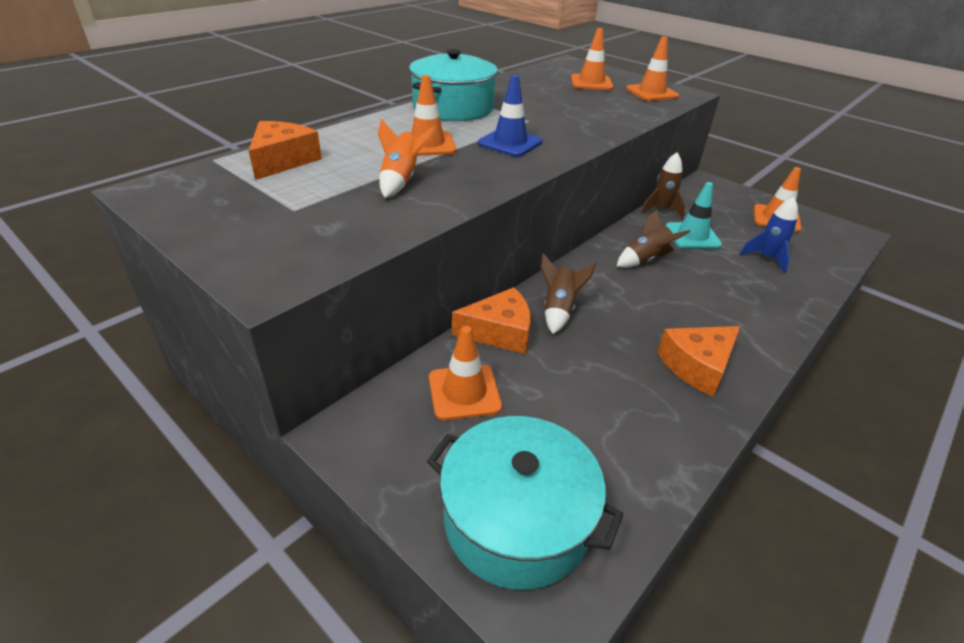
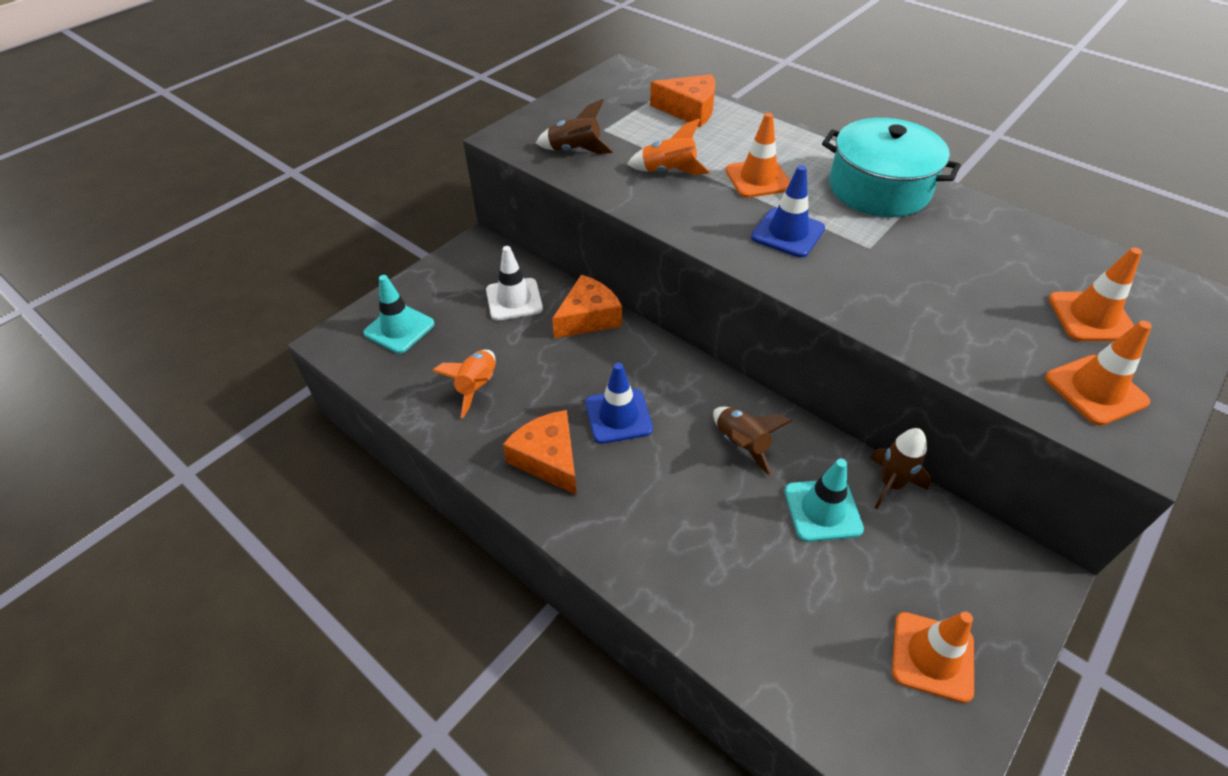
camera: 90 degrees right, 10 degrees up
turquoise pot [427,416,623,590] -> turquoise traffic cone [363,275,435,354]
orange traffic cone [429,326,502,420] -> white traffic cone [486,246,543,321]
orange cheese [452,287,531,354] -> orange cheese turned 120 degrees counterclockwise [552,275,622,338]
brown rocket [541,253,596,334] -> brown rocket moved to [536,99,614,154]
blue rocket [740,197,798,273] -> none
none -> orange rocket [432,350,495,418]
none -> blue traffic cone [586,363,653,444]

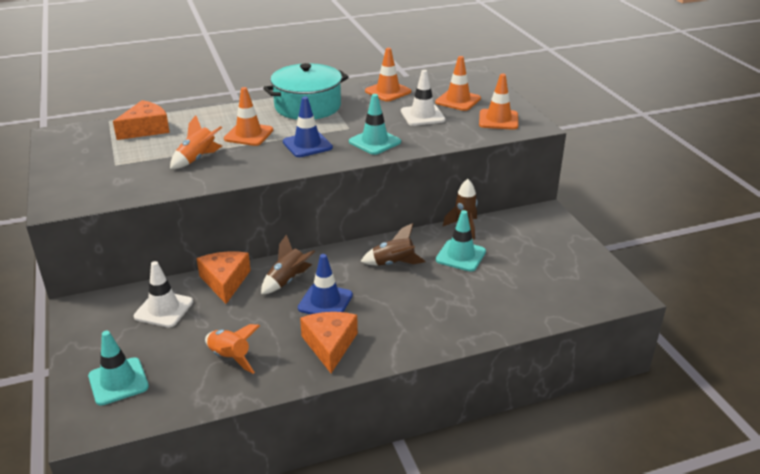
camera: 60 degrees left, 15 degrees down
orange cheese [503,410,577,495] -> orange cheese turned 90 degrees clockwise [300,312,358,373]
brown rocket [536,99,614,154] -> brown rocket moved to [261,234,315,294]
orange traffic cone [892,612,974,703] -> orange traffic cone moved to [365,48,411,102]
none -> turquoise traffic cone [349,94,401,155]
none -> white traffic cone [401,70,445,126]

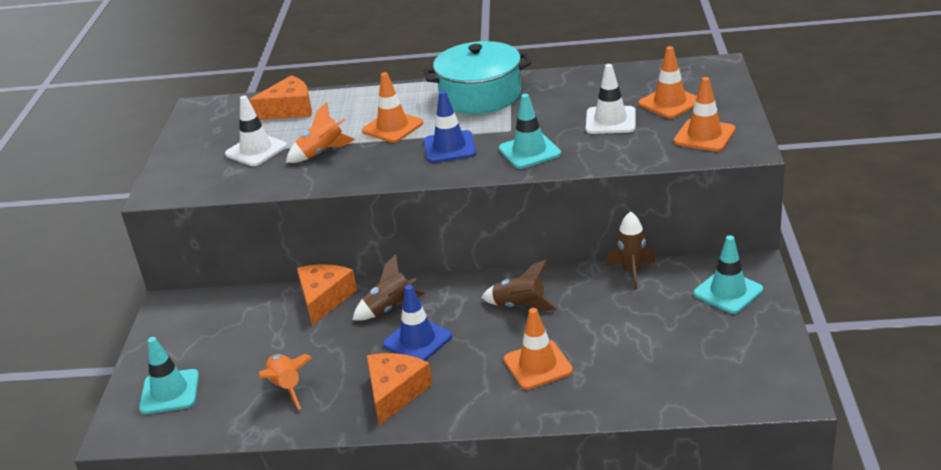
camera: 25 degrees right, 0 degrees up
white traffic cone [134,261,193,327] -> white traffic cone moved to [225,95,287,166]
orange traffic cone [365,48,411,102] -> orange traffic cone moved to [504,308,573,390]
turquoise traffic cone [436,210,486,272] -> turquoise traffic cone moved to [694,235,763,314]

